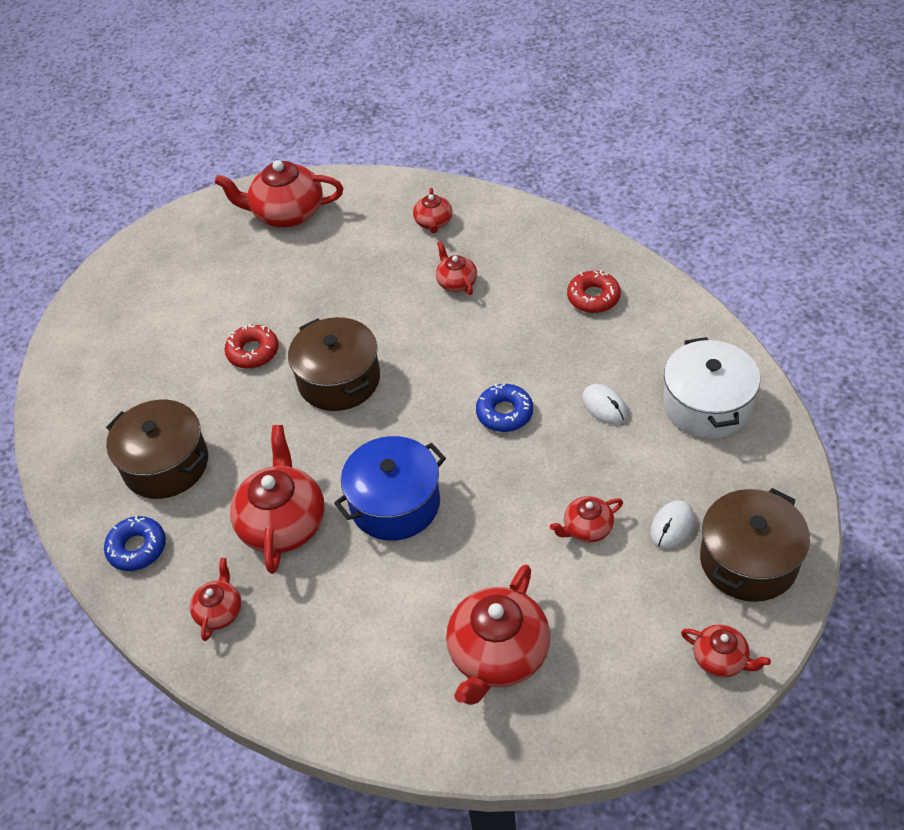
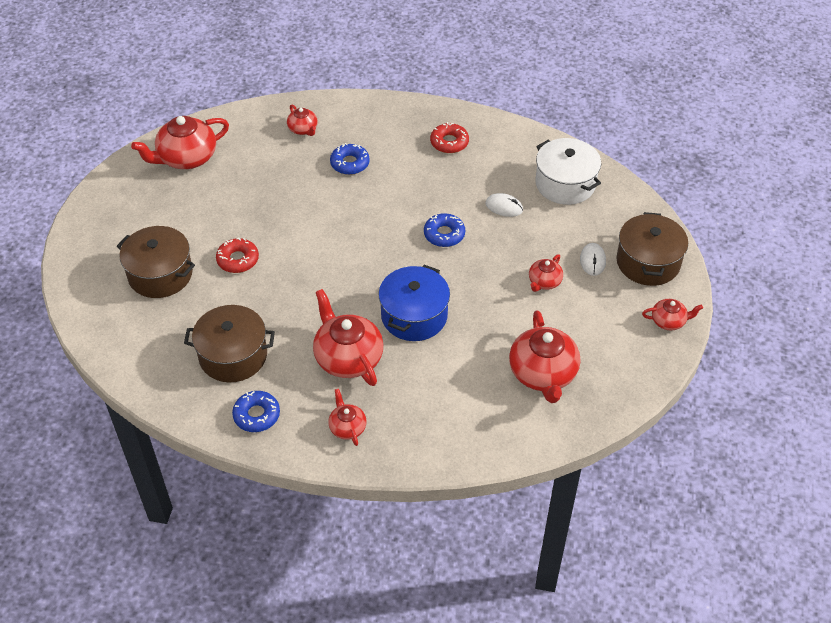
camera: 35 degrees left, 0 degrees up
brown pot [288,317,380,411] -> brown pot moved to [117,226,195,298]
red teapot [436,241,477,295] -> blue donut [330,143,370,175]

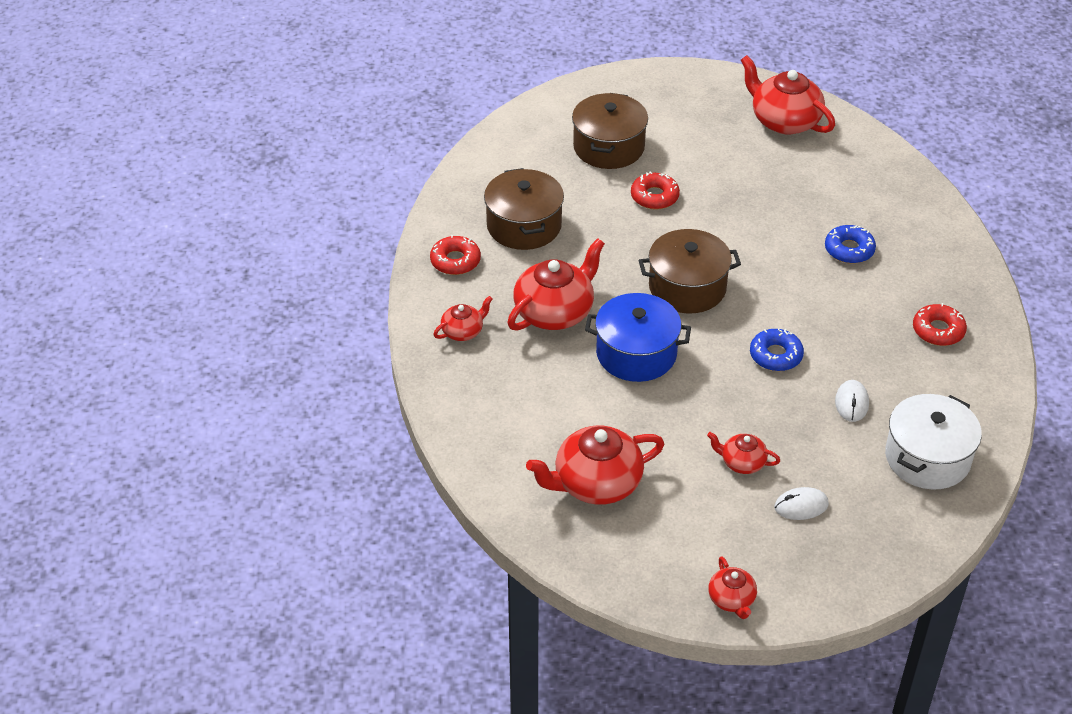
camera: 75 degrees right, 5 degrees down
blue donut [232,391,280,432] -> red donut [430,235,481,275]
red teapot [287,105,318,136] -> none
brown pot [616,212,688,286] -> brown pot moved to [639,229,741,313]

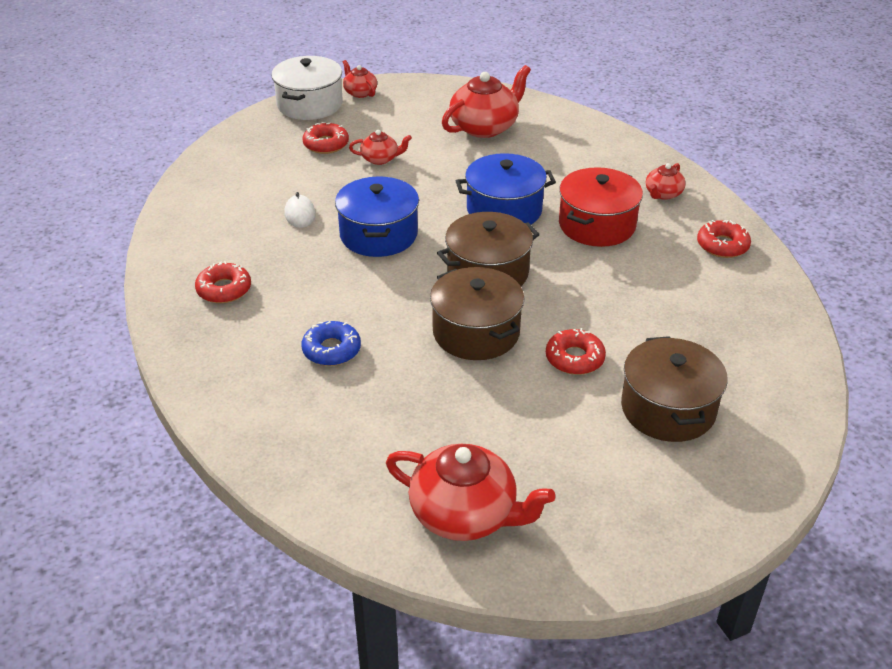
camera: 160 degrees right, 5 degrees down
brown pot [484,168,564,250] -> brown pot moved to [430,267,524,360]
red teapot [507,238,605,331] -> red pot [559,167,643,247]
blue donut [750,329,804,371] -> blue pot [335,176,419,257]
white mouse [774,487,829,520] -> red donut [302,122,349,154]
white pot [885,394,982,489] -> white pot moved to [271,56,343,120]

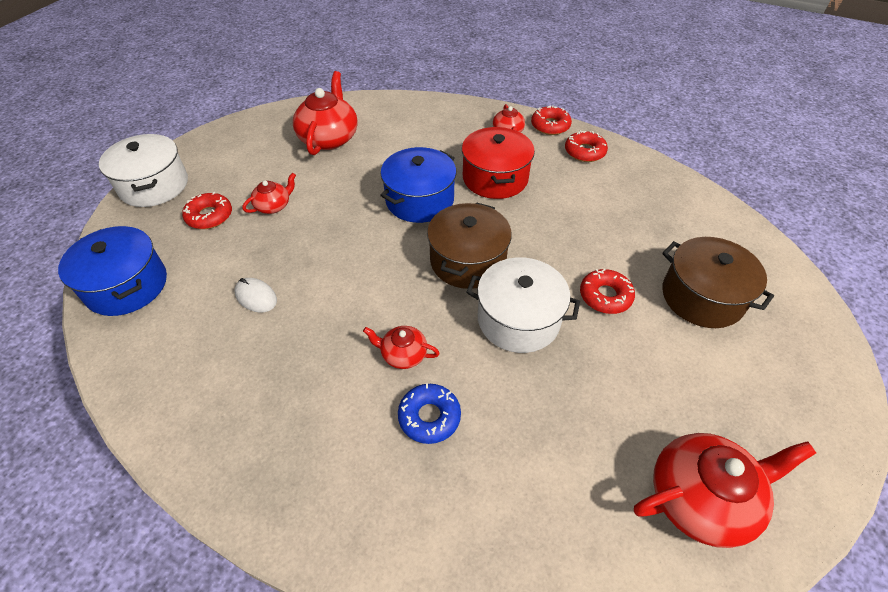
camera: 40 degrees left, 10 degrees up
red donut [195,261,251,303] -> red donut moved to [531,105,572,135]
blue pot [335,176,419,257] -> blue pot moved to [58,226,167,316]
red teapot [343,60,377,98] -> red teapot moved to [363,326,440,369]
brown pot [430,267,524,360] -> white pot [466,257,580,353]

